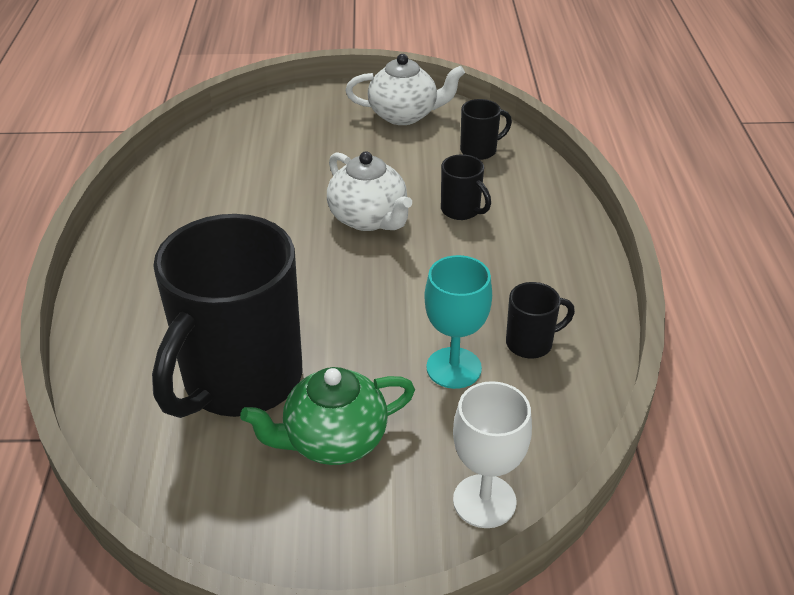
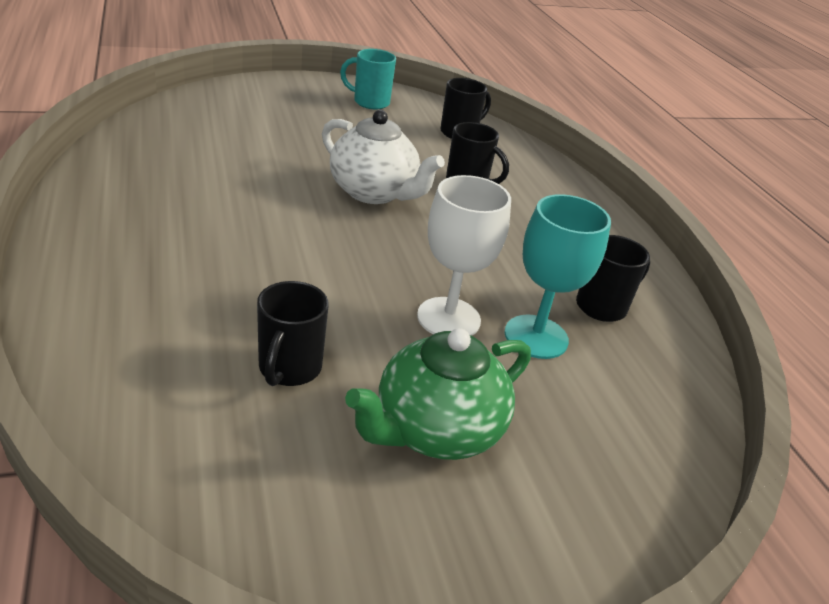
camera: 20 degrees left, 5 degrees down
black mug [152,214,302,418] -> black mug [257,281,329,386], size x0.41
white teapot [345,54,465,125] -> turquoise mug [340,49,396,109]
white goblet [453,381,532,528] -> white goblet moved to [417,175,511,336]

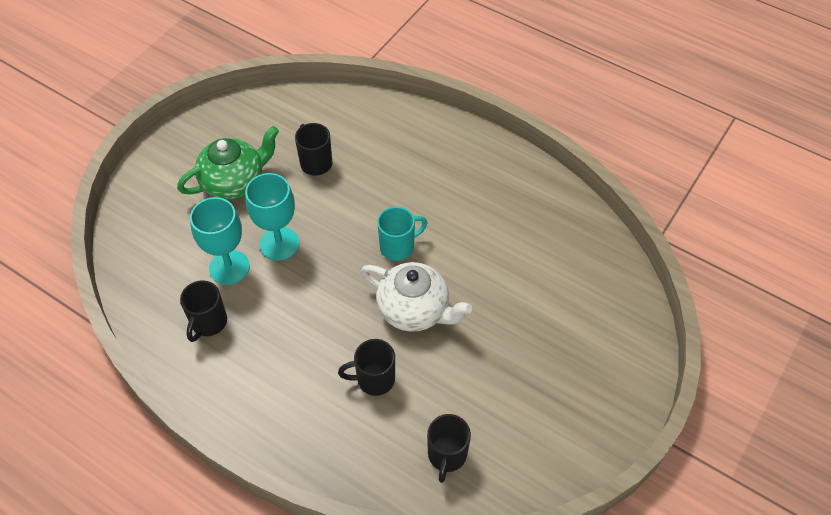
camera: 145 degrees right, 20 degrees up
white teapot [322,110,445,204] -> white teapot turned 150 degrees counterclockwise [361,262,472,332]
turquoise mug [340,49,396,109] -> turquoise mug moved to [377,206,427,261]
green teapot [345,328,531,460] -> green teapot turned 45 degrees clockwise [177,126,279,200]
white goblet [417,175,511,336] -> turquoise goblet [245,173,299,261]

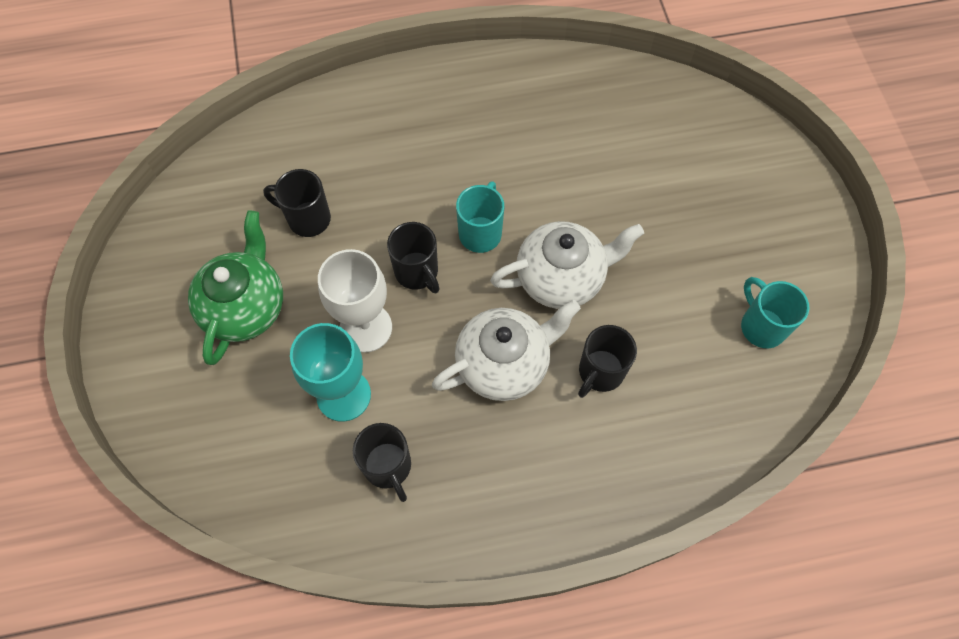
camera: 45 degrees left, 10 degrees up
turquoise goblet [245,173,299,261] -> white goblet [318,249,392,353]
black mug [427,414,471,483] -> black mug moved to [387,222,440,293]
none -> white teapot [432,300,581,401]
none -> turquoise mug [741,277,809,348]

